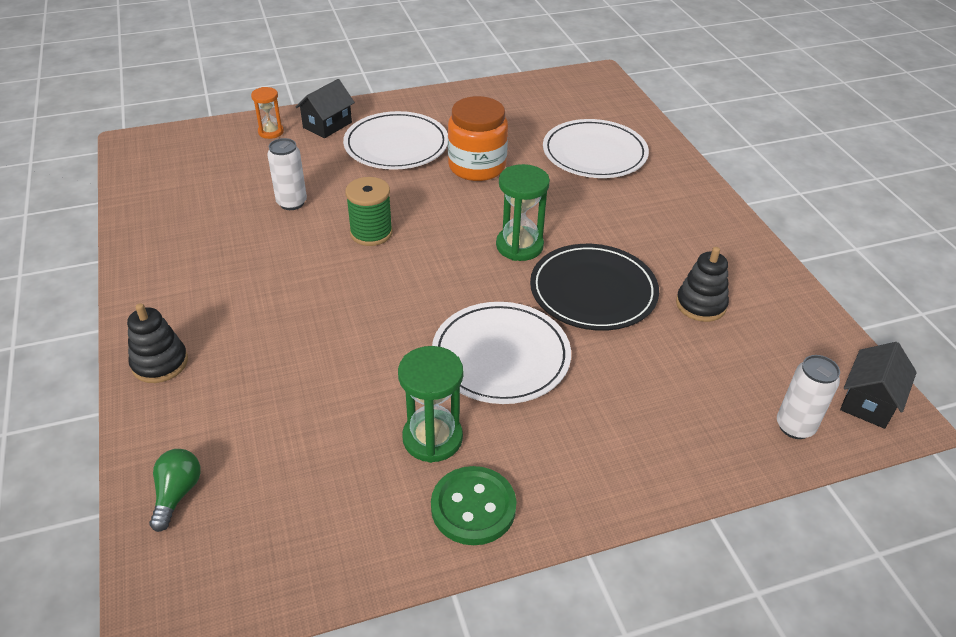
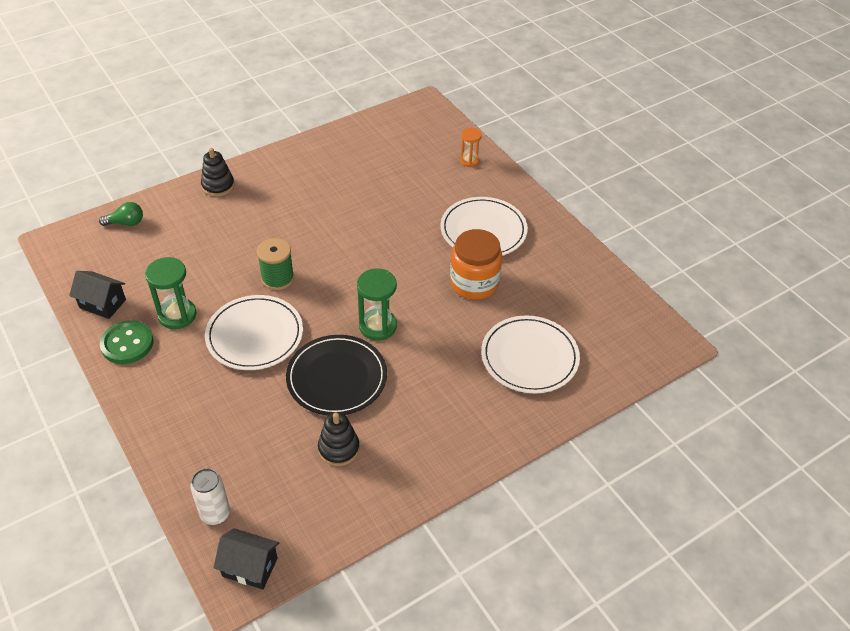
camera: 75 degrees right, 5 degrees up
white can [267,138,307,210] -> none
black house [296,79,355,138] -> black house moved to [69,271,126,319]
green spool [345,177,393,246] -> green spool moved to [257,238,294,290]

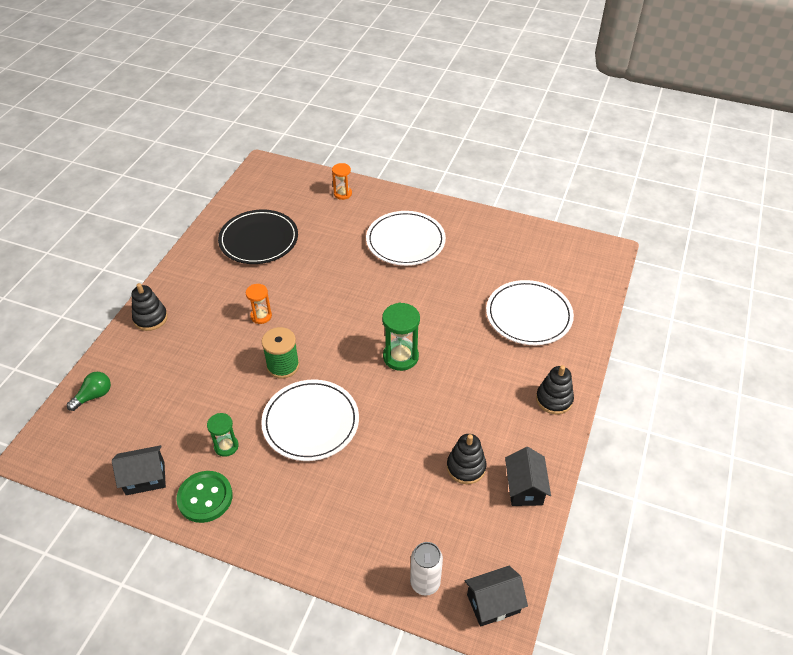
camera: 35 degrees left, 0 degrees up
green hourglass [145,257,196,329] -> green hourglass [207,413,239,457], size x0.62
black plate [286,335,387,416] -> black plate moved to [218,209,298,264]
orange jar [450,229,502,300] -> none
none -> orange hourglass [246,284,272,324]
none -> black house [505,447,551,506]
none -> black stacking toy [536,365,574,414]

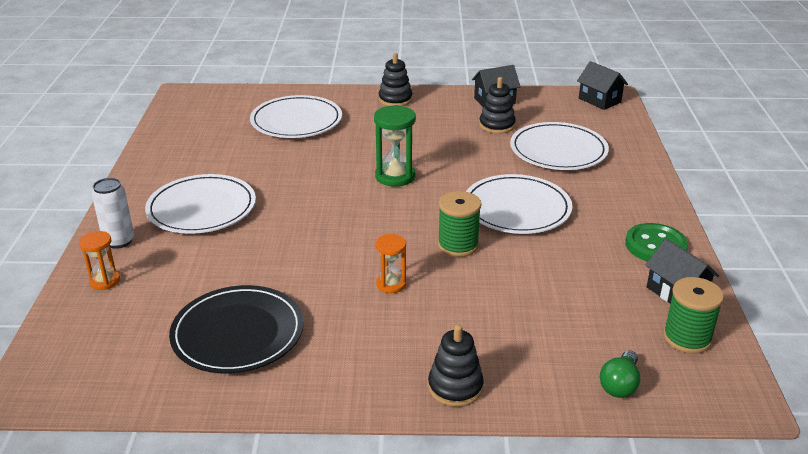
camera: 110 degrees left, 15 degrees down
green light bulb [67,372,111,411] -> green light bulb turned 90 degrees counterclockwise [600,350,640,398]
green hourglass [207,413,239,457] -> none
white can [410,542,443,596] -> white can moved to [92,178,134,249]
none -> white plate [510,122,609,170]
none -> green spool [663,277,724,354]

